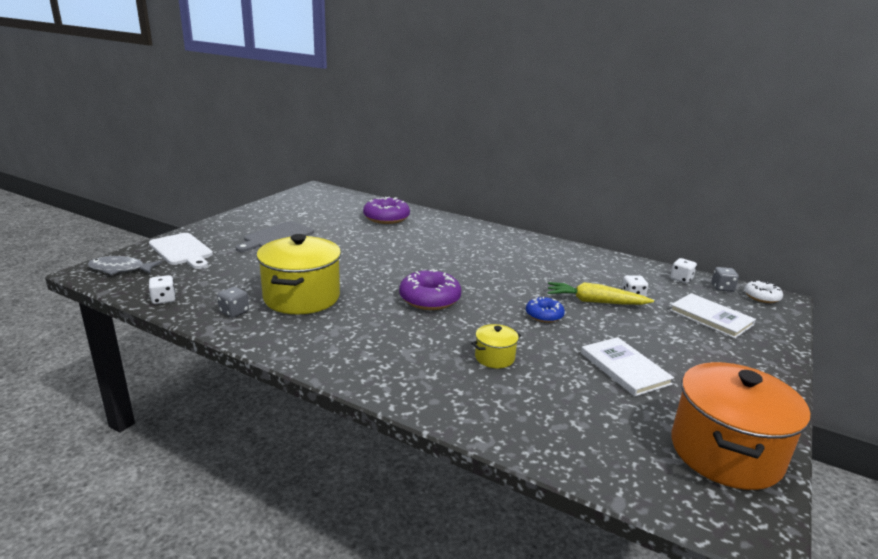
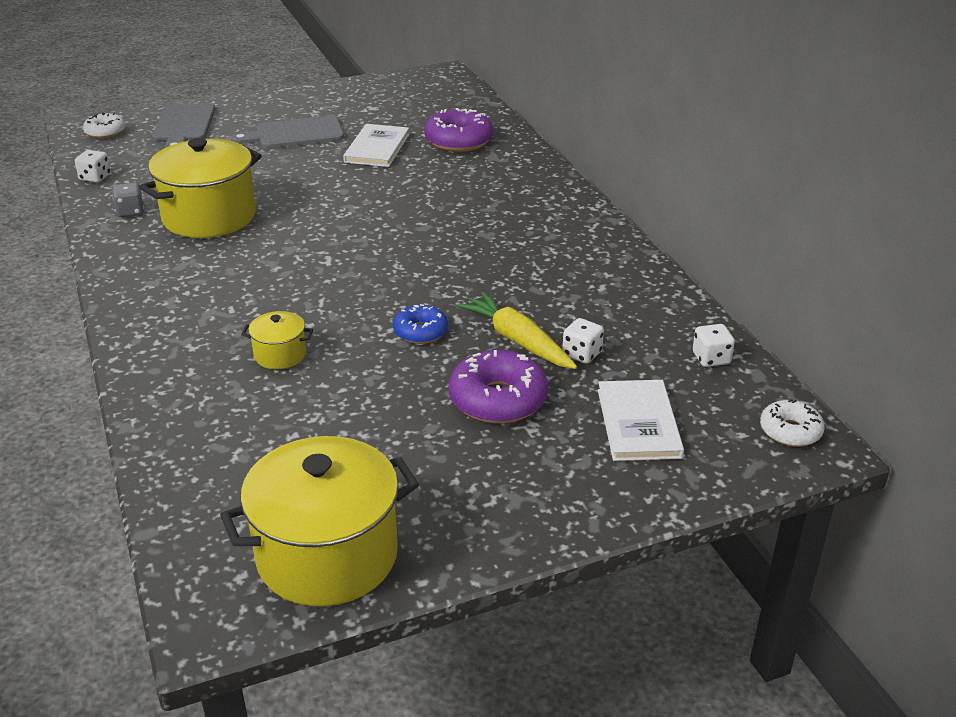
camera: 40 degrees right, 10 degrees up
grey fish [87,256,162,275] -> white donut [83,112,126,139]
white cutting board [149,233,213,269] -> grey cutting board [152,103,215,148]
purple donut [399,269,461,310] -> purple donut moved to [449,350,548,424]
white book [581,337,674,396] -> white book moved to [343,124,409,167]
orange pot [671,362,810,490] -> yellow pot [220,436,419,607]
grey dice [711,267,739,292] -> none

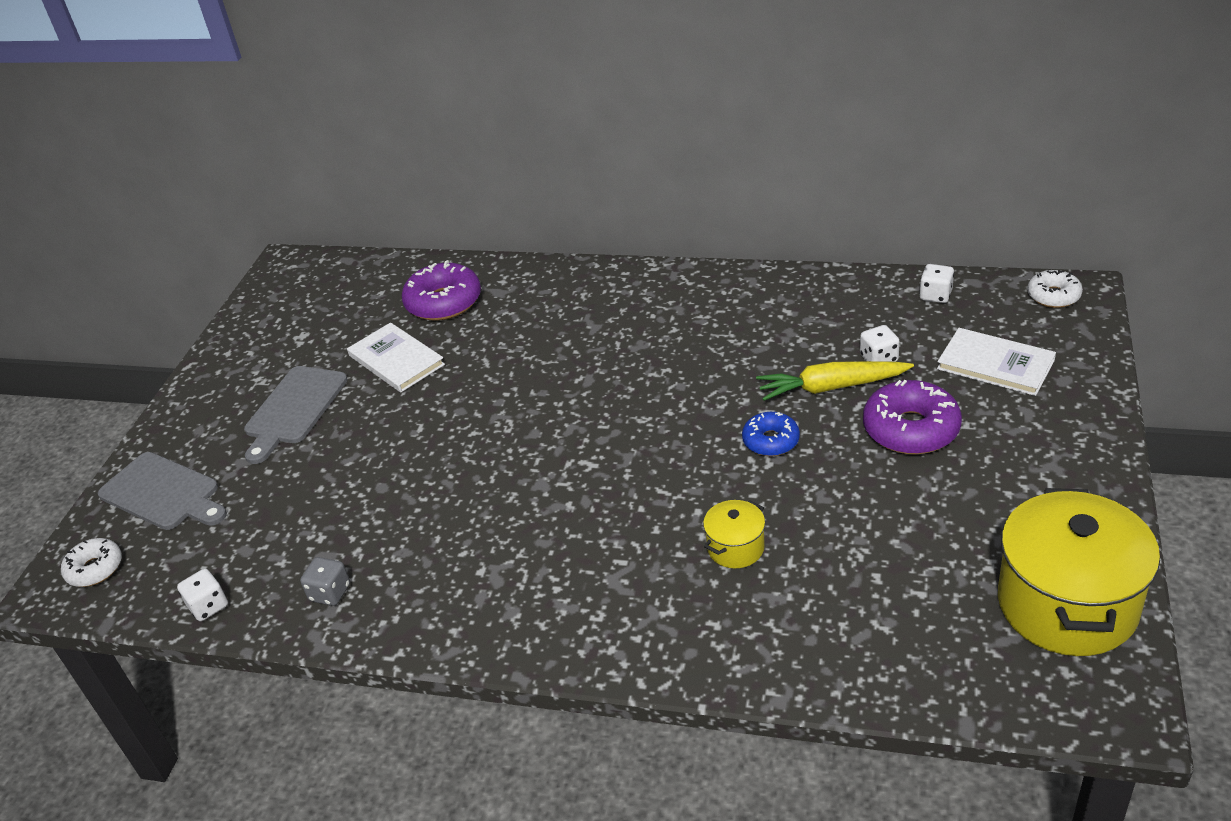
camera: 50 degrees left, 5 degrees up
yellow pot [139,138,262,238] -> none

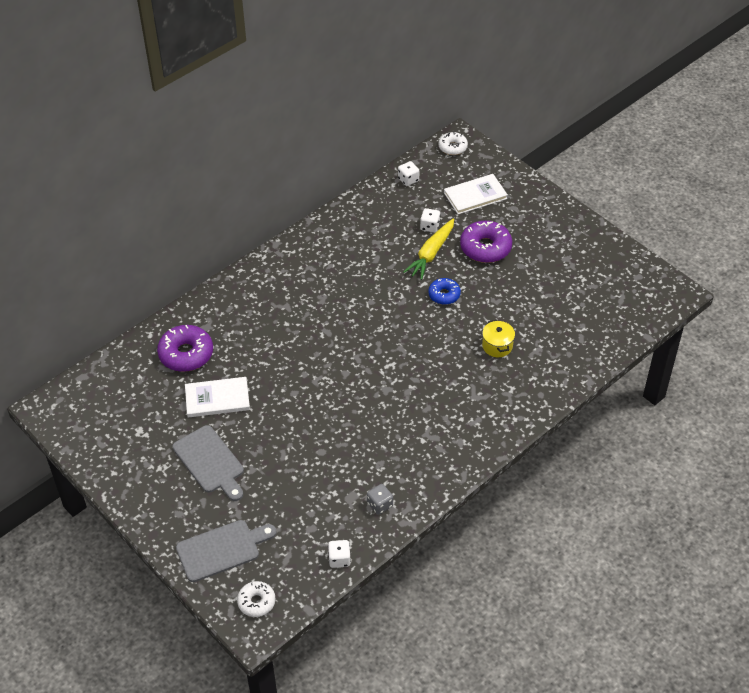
camera: 60 degrees left, 10 degrees up
yellow pot [998,488,1160,656] -> none

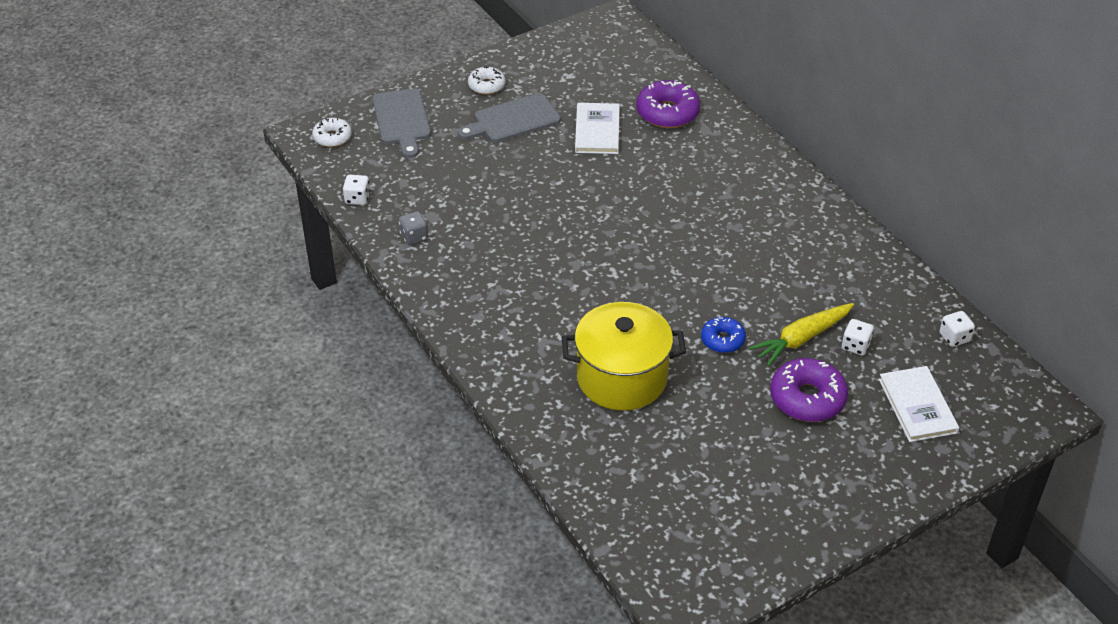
camera: 100 degrees right, 5 degrees down
yellow carrot [403,218,454,280] -> yellow carrot turned 75 degrees counterclockwise [749,303,854,367]
white donut [438,132,468,155] -> white donut moved to [468,66,505,95]
yellow pot [482,320,515,357] -> yellow pot [562,302,686,411], size x2.16

